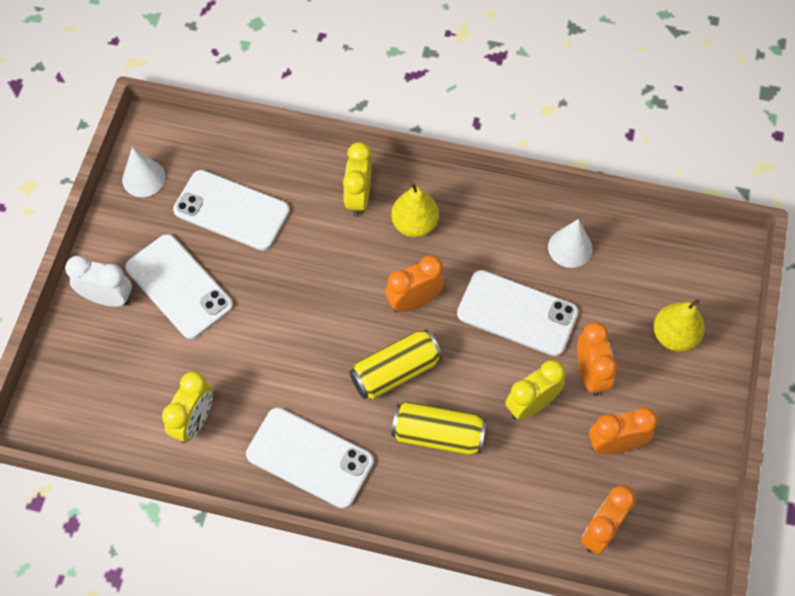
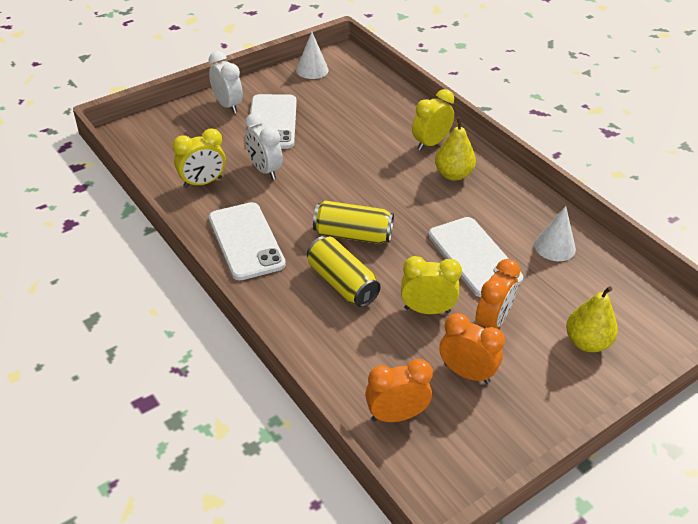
camera: 40 degrees right, 20 degrees down
white phone [173,170,290,251] -> none
orange clock [385,255,445,312] -> none
none -> white clock [245,113,283,180]

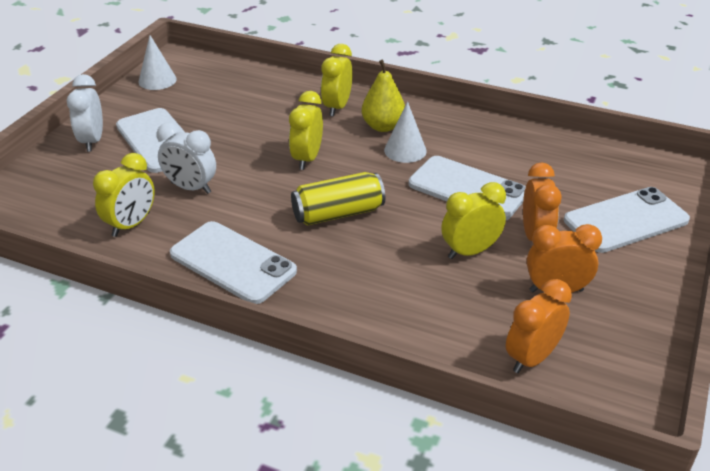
camera: 30 degrees left, 5 degrees down
white clock [209,51,243,113] -> white clock turned 120 degrees counterclockwise [67,74,103,152]
yellow can [307,236,381,307] -> none
white cone [534,206,576,261] -> white cone moved to [384,102,427,163]
yellow pear [566,286,618,352] -> white phone [564,187,690,253]
none -> yellow clock [289,91,323,170]

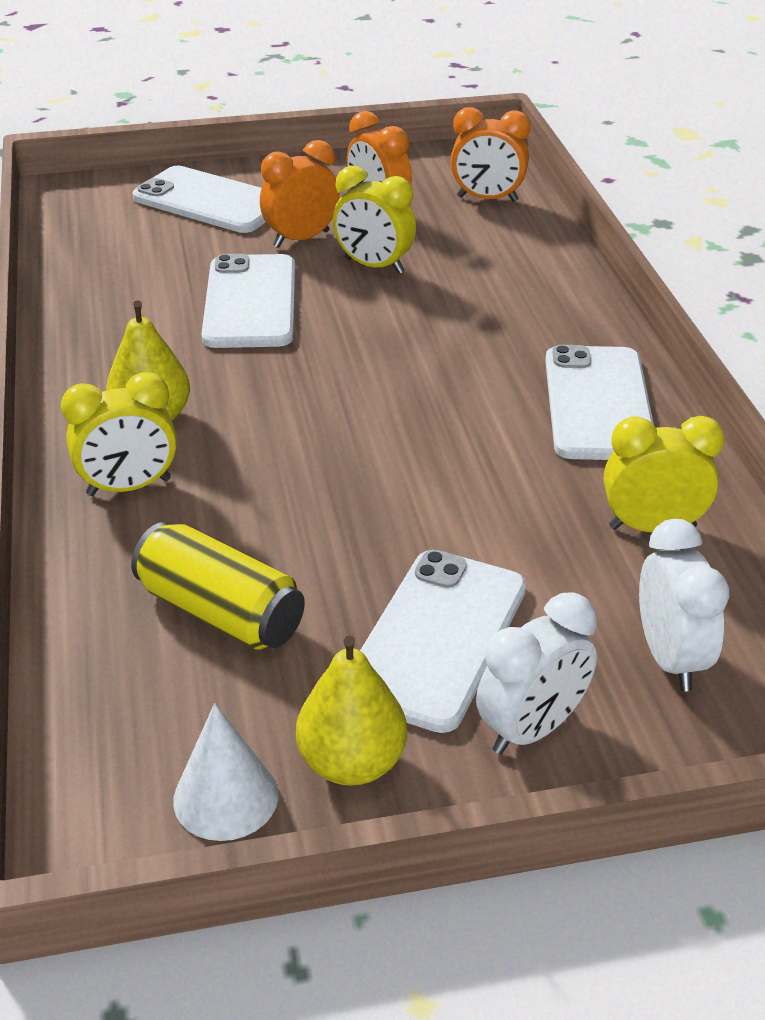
camera: 125 degrees left, 0 degrees up
white clock [157,123,216,194] -> white clock moved to [639,519,730,691]
yellow clock [289,91,323,170] -> none
yellow can [291,172,385,225] -> yellow can moved to [131,522,305,650]
white cone [384,102,427,163] -> none
none -> yellow pear [296,635,407,786]

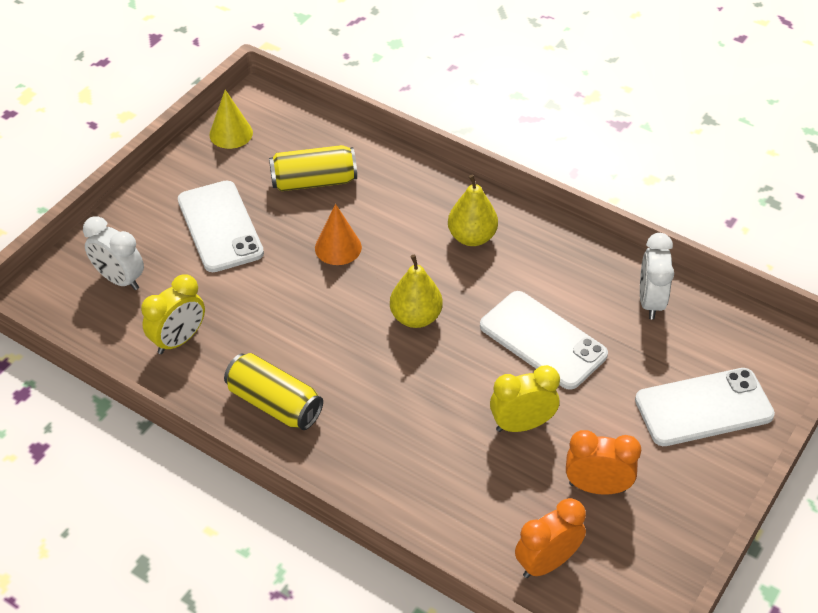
camera: 135 degrees right, 10 degrees up
yellow clock [61,372,177,496] -> none
white cone [173,703,279,841] -> yellow cone [209,90,253,149]
orange clock [260,140,340,248] -> none
yellow pear [296,635,407,786] -> yellow pear moved to [390,255,443,328]
white clock [476,592,597,754] -> white clock moved to [640,233,674,320]
white phone [545,345,654,460] -> yellow can [224,353,323,430]
none -> orange cone [315,204,362,265]

